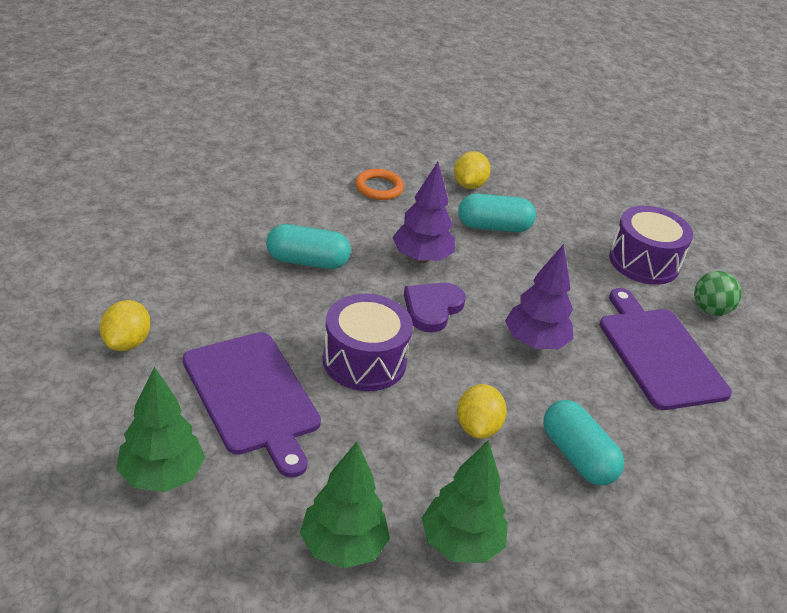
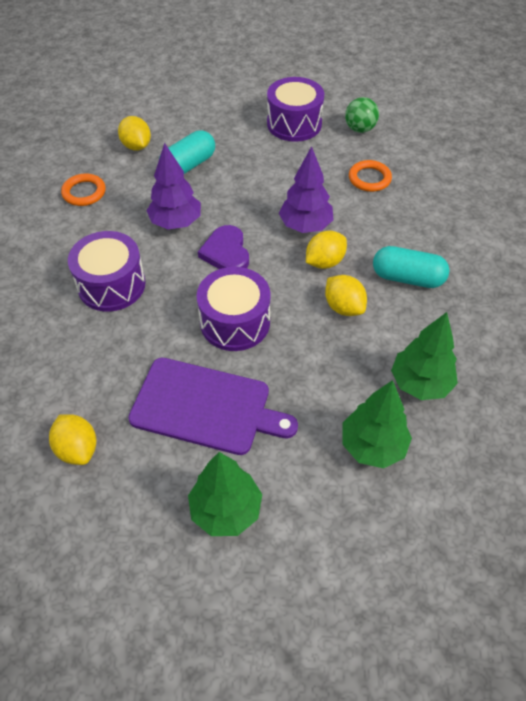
camera: 40 degrees left, 15 degrees up
turquoise capsule [266,224,351,269] -> purple drum [68,231,146,312]
purple cutting board [600,288,732,410] -> orange ring [349,160,392,192]
none -> yellow lemon [306,231,347,269]

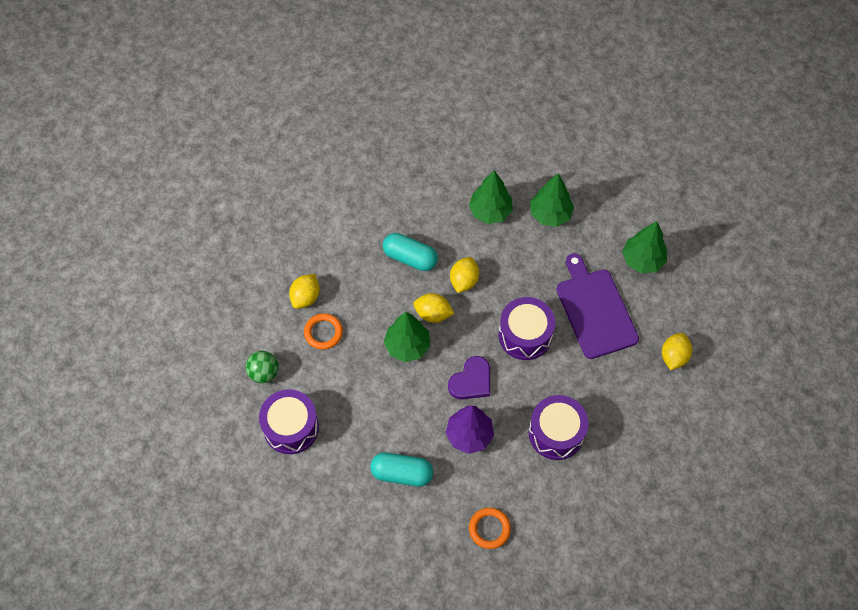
camera: 125 degrees left, 10 degrees up
yellow lemon [118,116,151,151] -> yellow lemon moved to [289,274,320,309]
purple tree [279,146,334,233] -> green tree [384,312,430,362]
turquoise capsule [373,246,450,288] -> turquoise capsule turned 45 degrees counterclockwise [383,233,438,271]

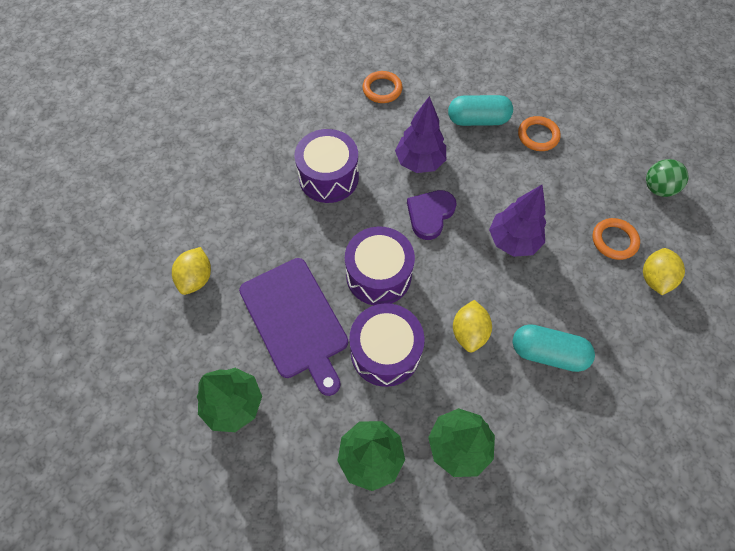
camera: 170 degrees right, 0 degrees up
purple drum [259,389,319,454] -> purple drum moved to [349,303,425,387]
green tree [384,312,430,362] -> purple tree [489,185,546,257]
yellow lemon [413,293,454,323] -> none
none -> orange ring [518,116,561,151]

